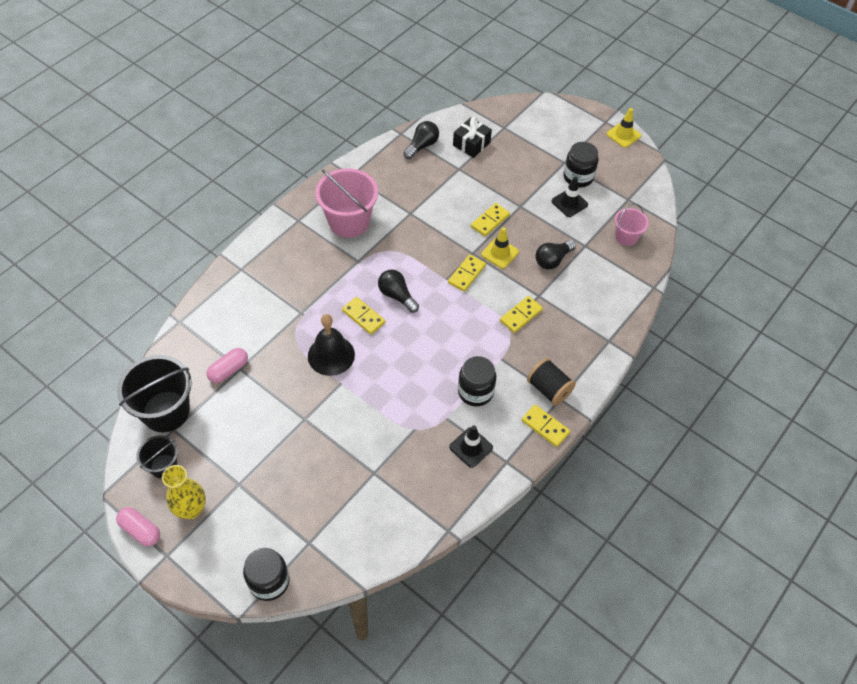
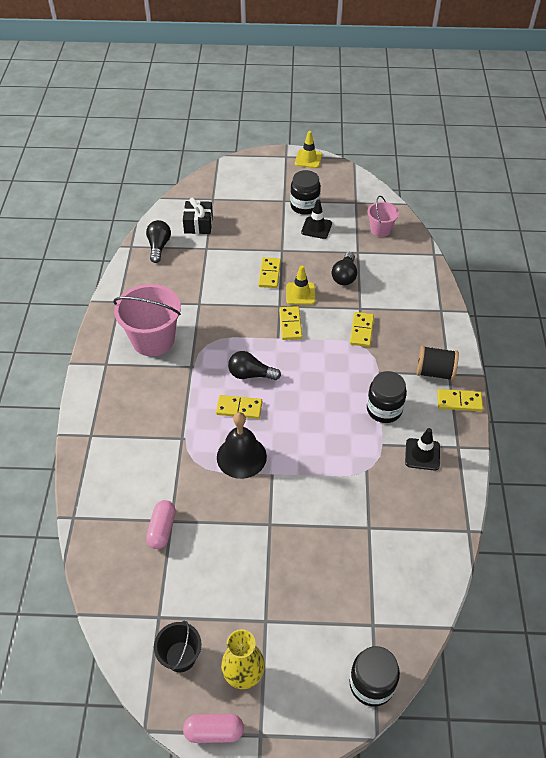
camera: 35 degrees left, 5 degrees down
black bucket [117,355,191,432] -> none

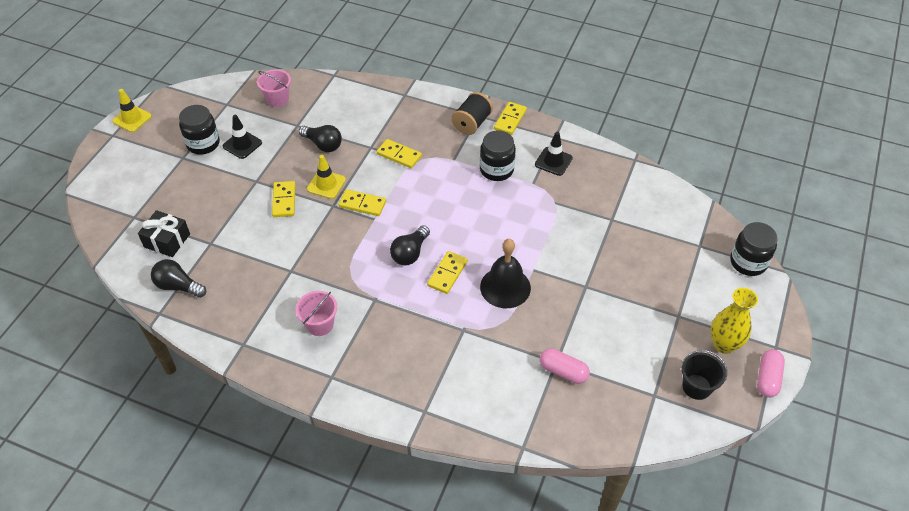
camera: 70 degrees left, 0 degrees up
pink bucket [113,284,181,356] -> pink bucket [296,291,337,336], size x0.55
yellow domino [258,257,281,288] -> yellow domino turned 60 degrees clockwise [272,181,296,217]

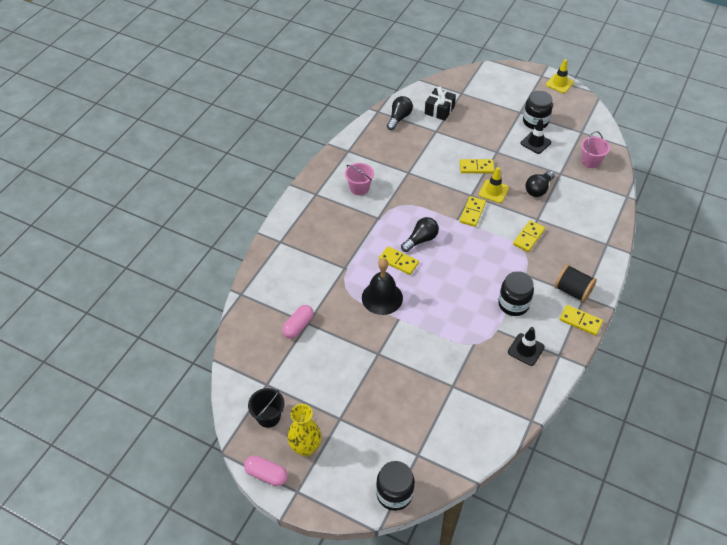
camera: 95 degrees right, 0 degrees up
black light bulb [390,225,430,265] -> black light bulb turned 105 degrees clockwise [401,217,439,252]

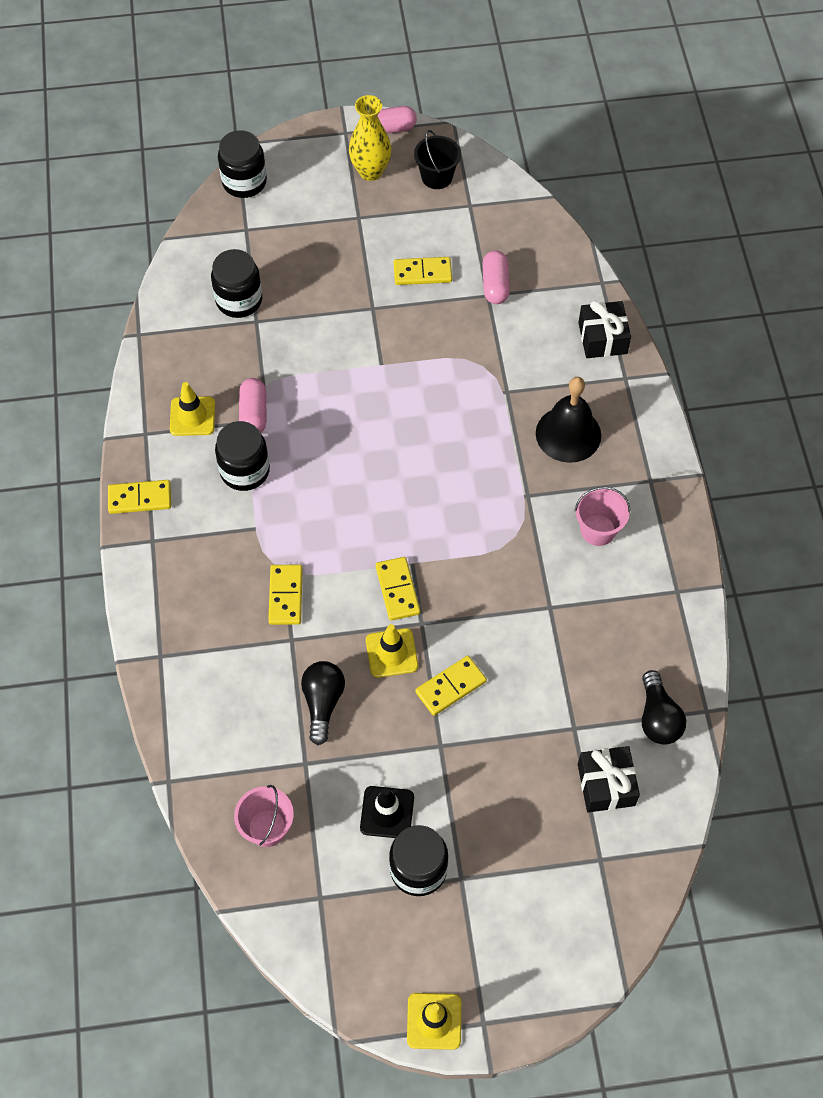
camera: 145 degrees right, 10 degrees up
black bell [362,258,403,315] -> black bell moved to [536,377,601,463]
yellow domino [379,246,419,275] -> yellow domino moved to [394,257,452,285]
black light bulb [401,217,439,252] -> none
black traffic cone [508,327,545,366] -> yellow traffic cone [170,382,215,436]
black spool [555,264,597,303] -> none
none -> black jar [211,249,262,318]
none -> pink capsule [239,378,266,433]
none -> black gift [578,301,631,358]

